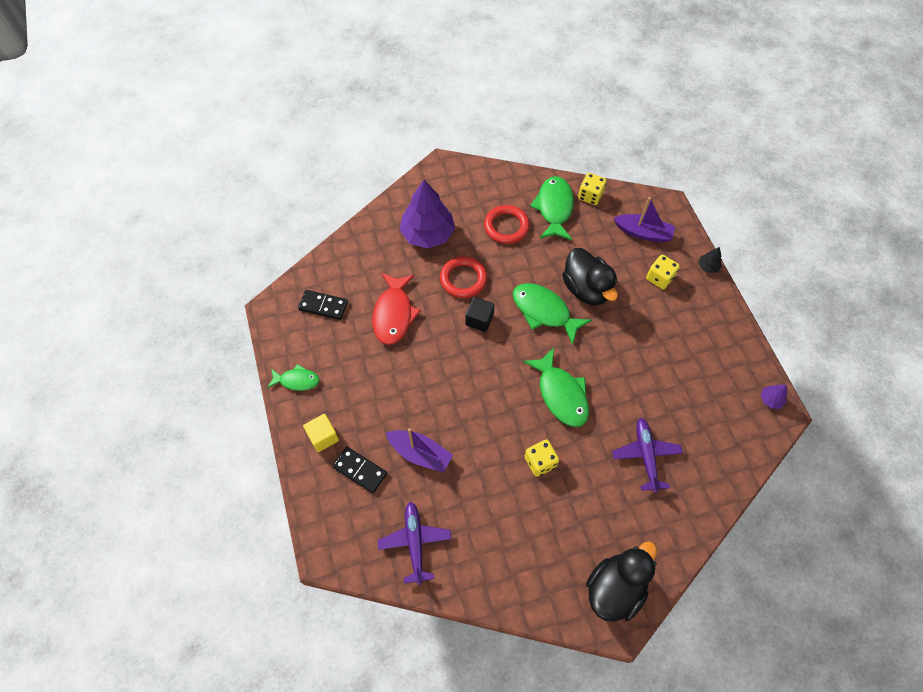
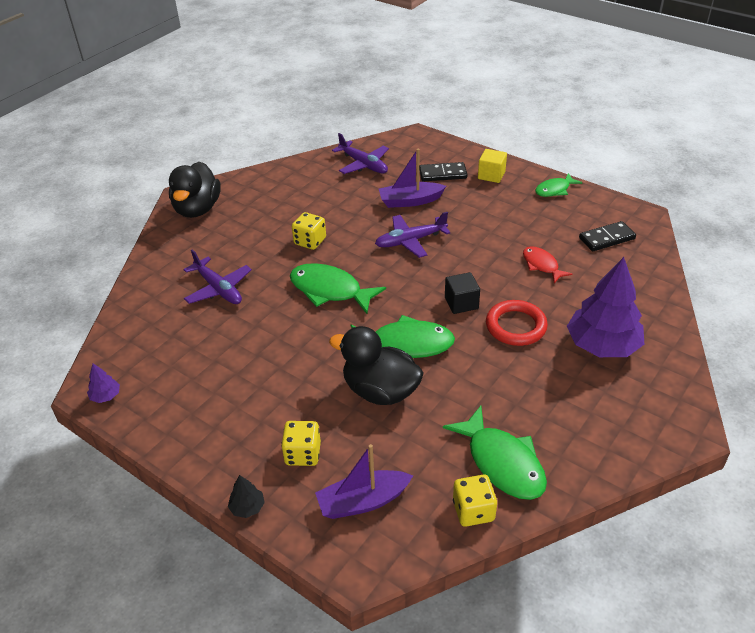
camera: 145 degrees right, 20 degrees down
red fish [372,273,421,345] -> red fish [523,246,572,283], size x0.59
red ring [484,205,530,244] -> none
none -> purple plane [375,212,451,258]

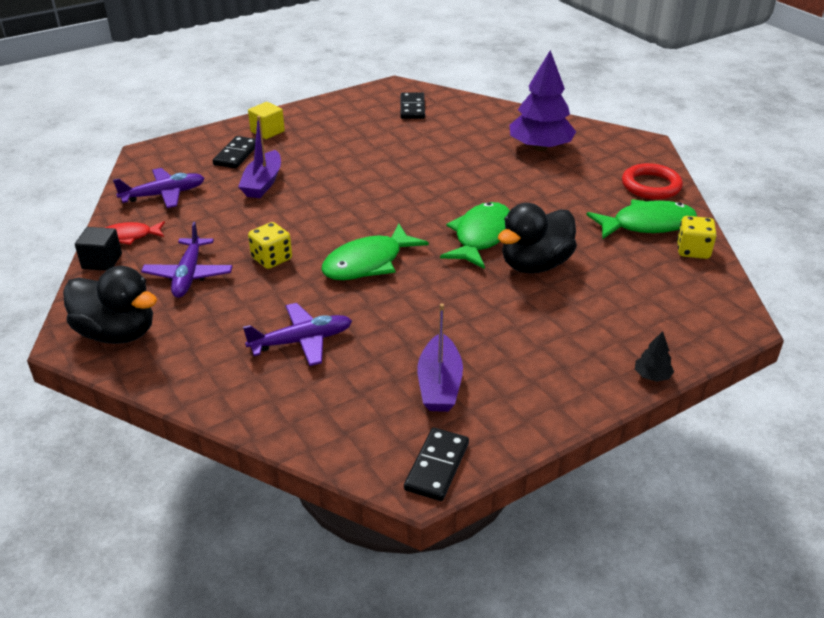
camera: 70 degrees left, 5 degrees down
purple tree [87,364,120,403] -> black domino [404,428,469,501]
yellow dice [281,421,321,466] -> none
purple boat [315,444,413,519] -> purple boat moved to [417,304,463,412]
purple plane [375,212,451,258] -> purple plane moved to [141,222,233,298]
black cube [445,272,480,314] -> black cube moved to [75,227,122,271]
red ring [486,300,548,346] -> red ring moved to [622,163,683,200]
red fish [523,246,572,283] -> red fish moved to [105,221,165,245]
green fish [535,173,582,197] -> none

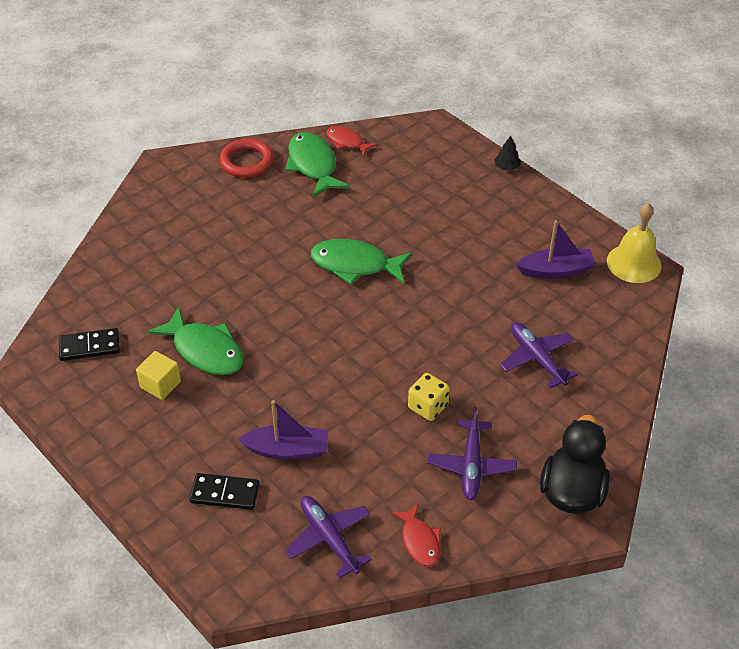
camera: 100 degrees left, 10 degrees up
black cube [75,227,122,271] -> none
purple plane [141,222,233,298] -> purple plane turned 105 degrees clockwise [427,407,517,501]
yellow cube [248,102,285,139] -> yellow cube moved to [136,351,181,400]
green fish [321,223,429,280] -> green fish moved to [147,306,244,375]
black domino [404,428,469,501] -> yellow bell [607,203,662,283]
black duck [498,203,577,273] -> none
purple tree [509,50,576,151] -> none
yellow dice [677,216,716,259] -> red fish [326,126,377,156]

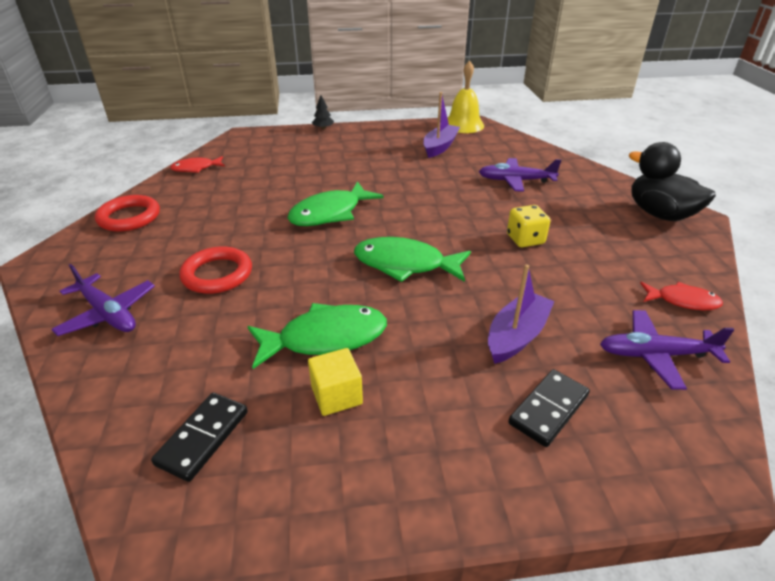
camera: 55 degrees left, 10 degrees down
green fish [286,132,350,197] -> green fish moved to [354,237,471,282]
purple plane [427,407,517,501] -> purple plane moved to [51,264,155,336]
none -> red ring [179,246,252,294]

